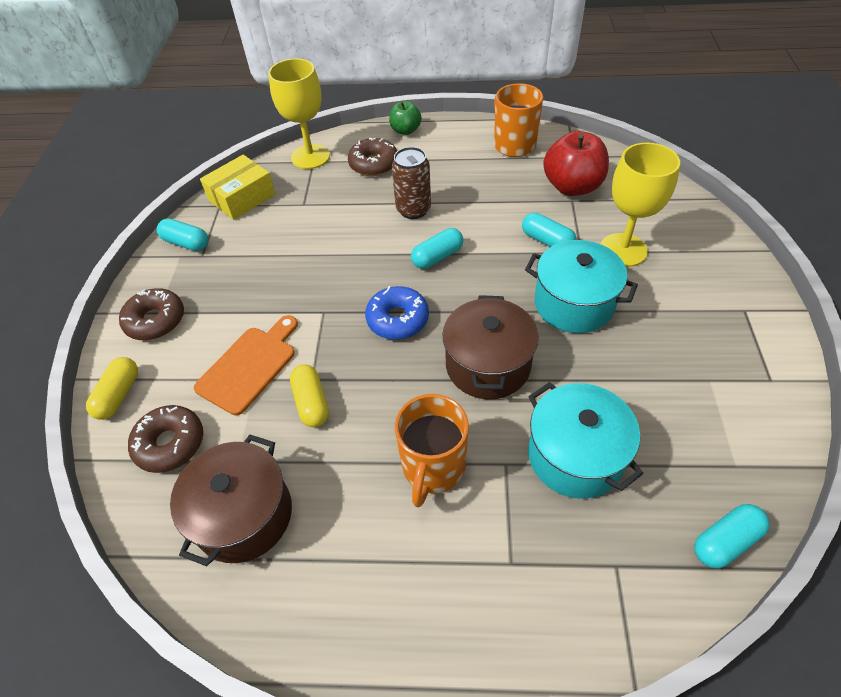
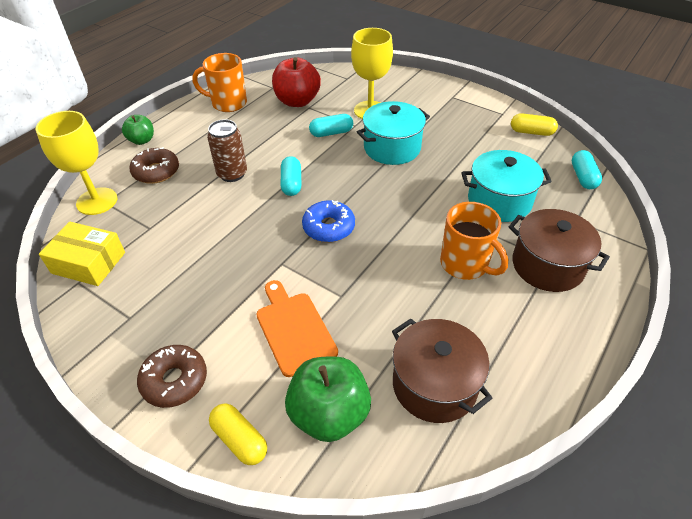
camera: 60 degrees left, 5 degrees down
brown donut [128,405,203,473] -> green apple [285,356,371,442]
turquoise capsule [157,218,209,251] -> none
yellow box [200,155,276,220] -> yellow box turned 60 degrees counterclockwise [39,222,125,286]
yellow capsule [290,364,329,427] -> yellow capsule moved to [511,113,558,136]
brown pot [443,295,539,399] -> brown pot moved to [508,209,610,292]

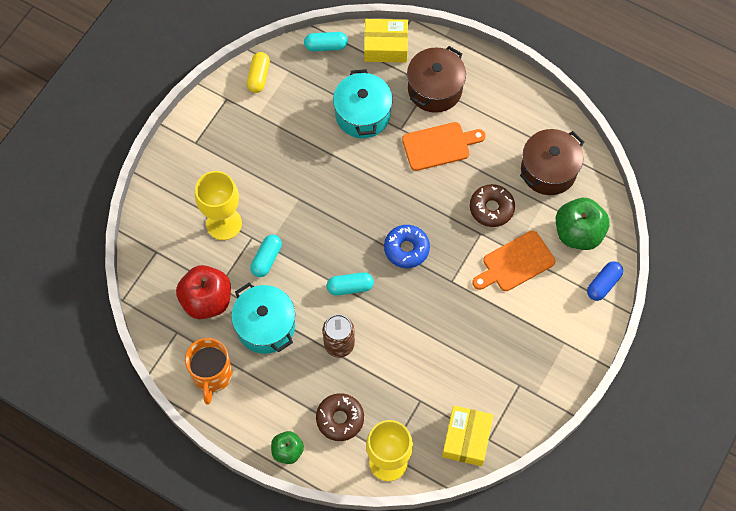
camera: 95 degrees left, 20 degrees up
brown donut [137,345,207,408] -> brown donut moved to [470,184,515,227]
yellow capsule [209,403,267,465] -> blue capsule [587,261,623,301]
turquoise capsule [309,114,353,137] -> turquoise capsule turned 45 degrees clockwise [250,235,282,277]
turquoise pot [357,101,430,165] -> turquoise pot moved to [231,283,295,354]
orange mug [440,202,508,280] -> orange cutting board [402,122,486,171]
none -> yellow box [364,19,408,63]

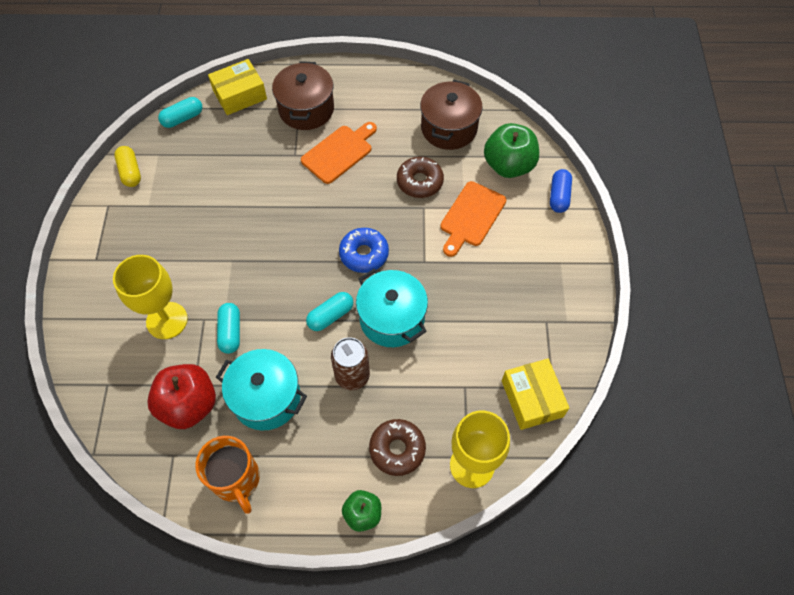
camera: 30 degrees left, 5 degrees down
turquoise pot [333,69,393,138] -> turquoise pot moved to [356,269,428,347]

